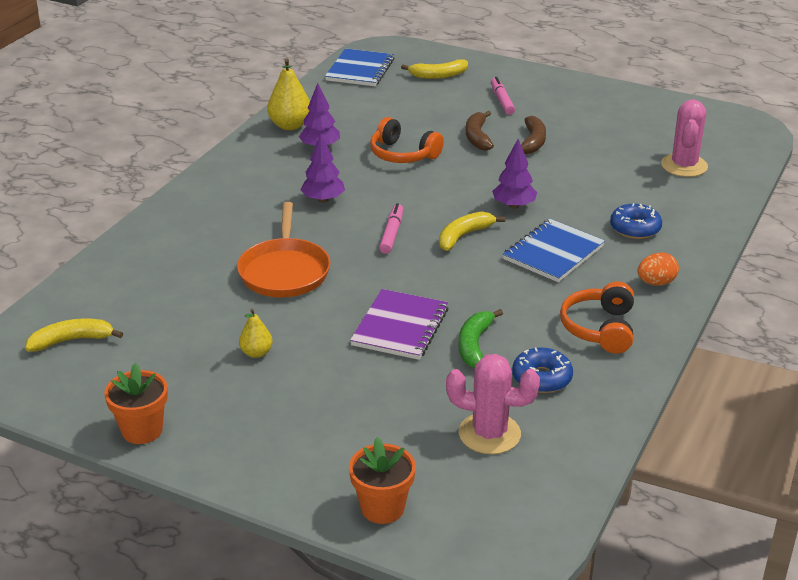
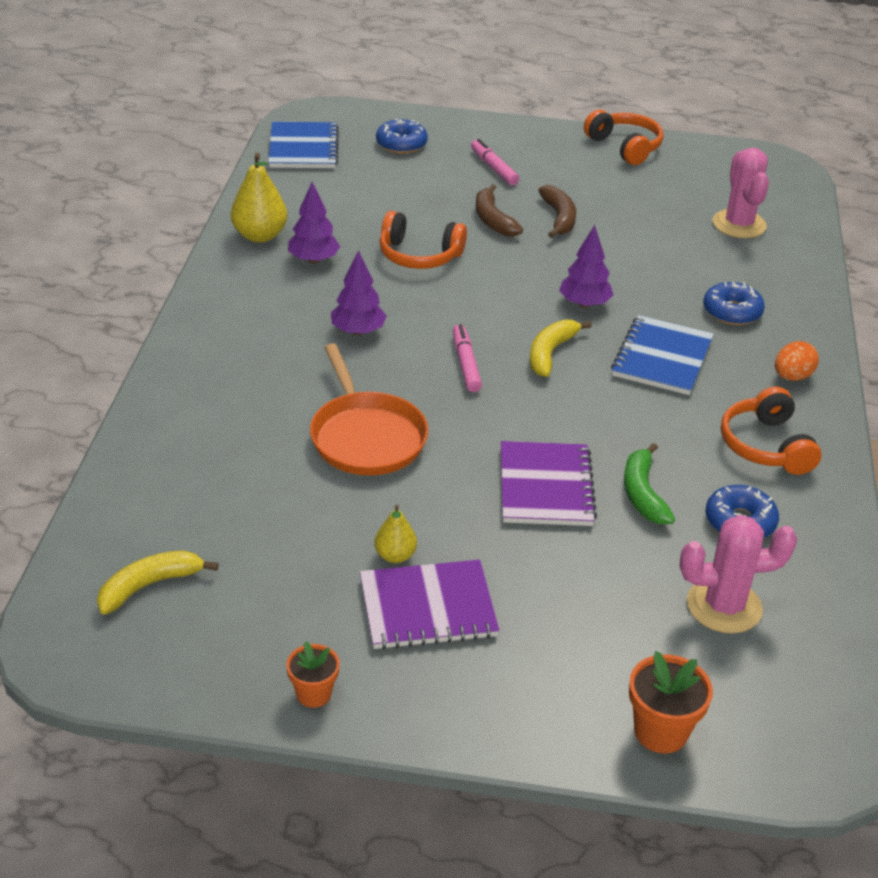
camera: 20 degrees left, 5 degrees up
orange flower pot [104,363,168,444] -> orange flower pot [286,641,340,708], size x0.66
yellow banana [401,59,468,79] -> blue donut [376,119,428,154]
none -> purple notebook [360,560,500,650]
none -> orange headphones [584,110,663,165]

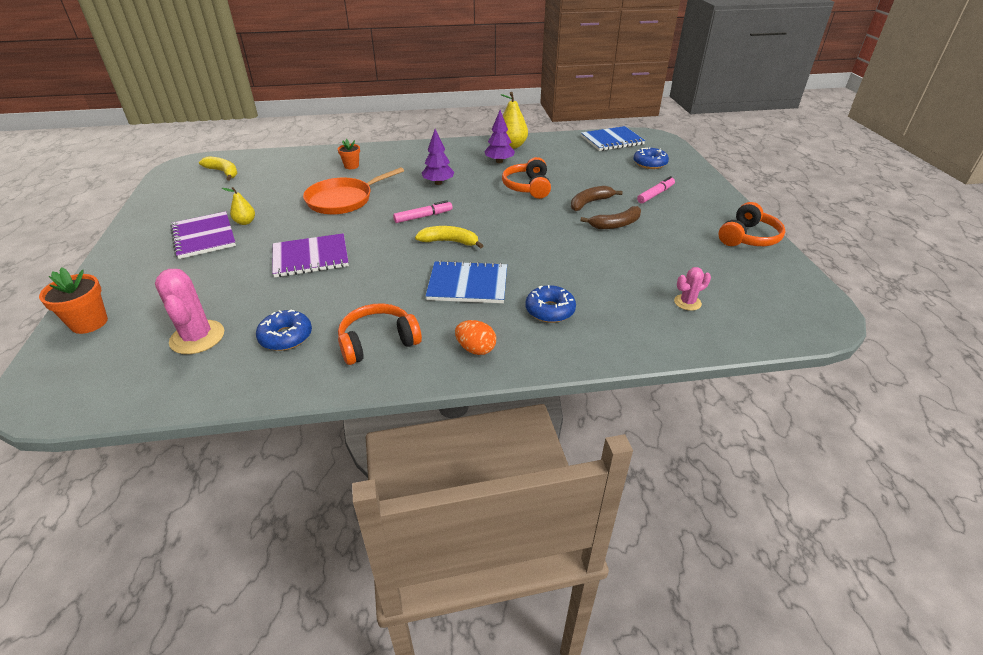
camera: 75 degrees right, 0 degrees up
orange flower pot [286,641,340,708] -> orange flower pot moved to [338,139,360,169]
purple tree [559,225,613,308] -> none
green banana [624,443,675,525] -> none
pink cactus [712,148,769,238] -> pink cactus [674,267,711,311], size x0.55

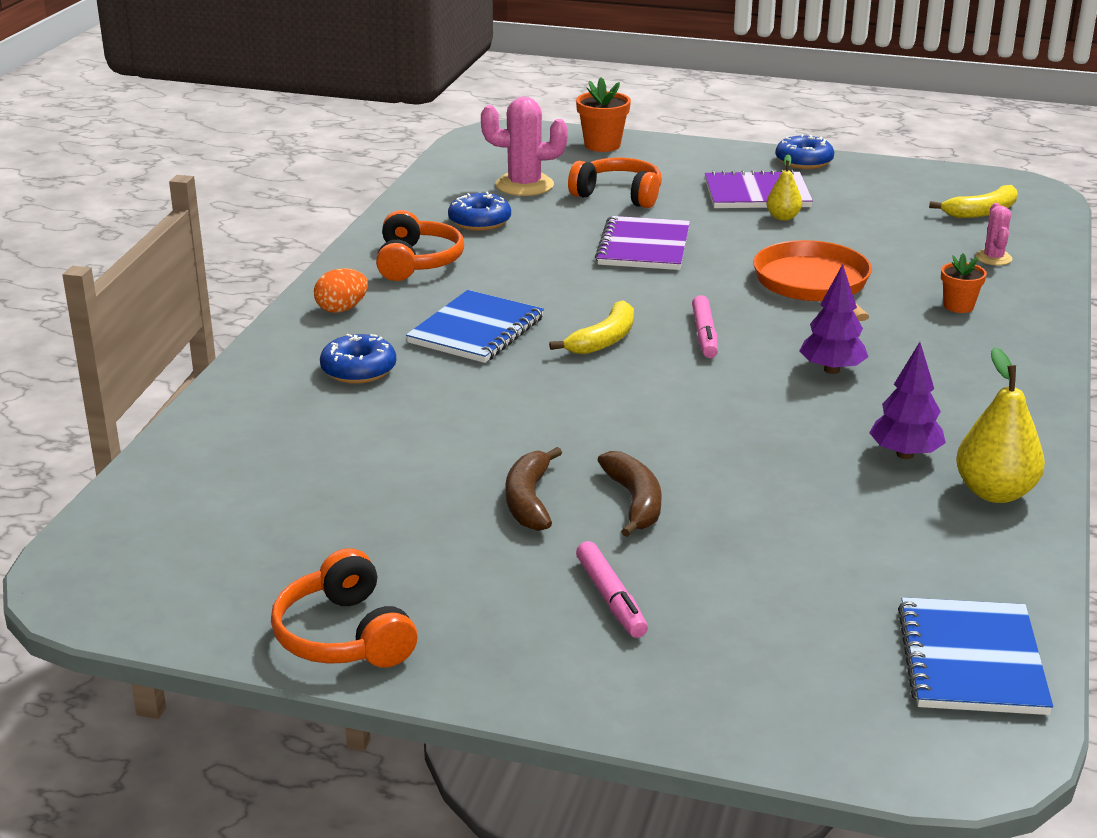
camera: 115 degrees right, 10 degrees down
orange headphones [502,157,551,199] -> orange headphones moved to [568,158,662,208]
blue donut [633,147,669,169] -> blue donut moved to [776,134,834,169]
pink cactus [674,267,711,311] -> pink cactus moved to [976,203,1012,265]

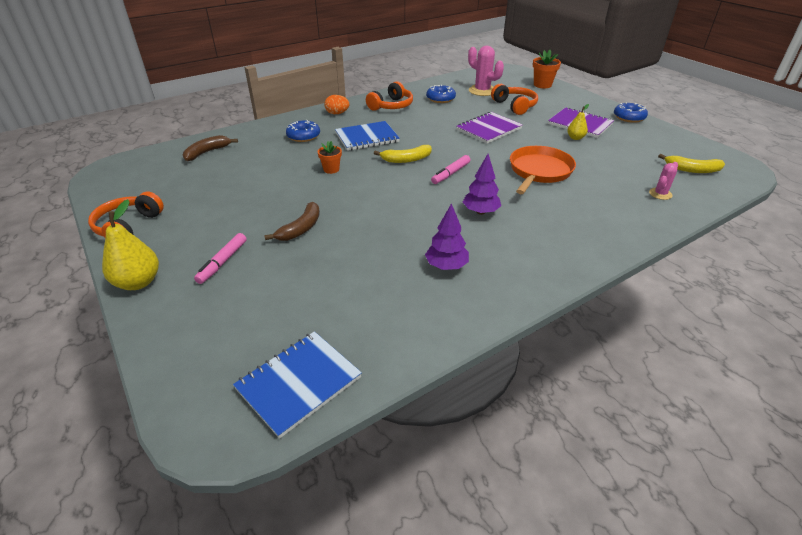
camera: 40 degrees right, 10 degrees up
brown banana [506,447,562,531] -> brown banana moved to [183,135,238,161]
orange flower pot [941,253,987,313] -> orange flower pot moved to [318,141,342,174]
yellow pear [956,347,1045,503] -> yellow pear moved to [102,199,159,290]

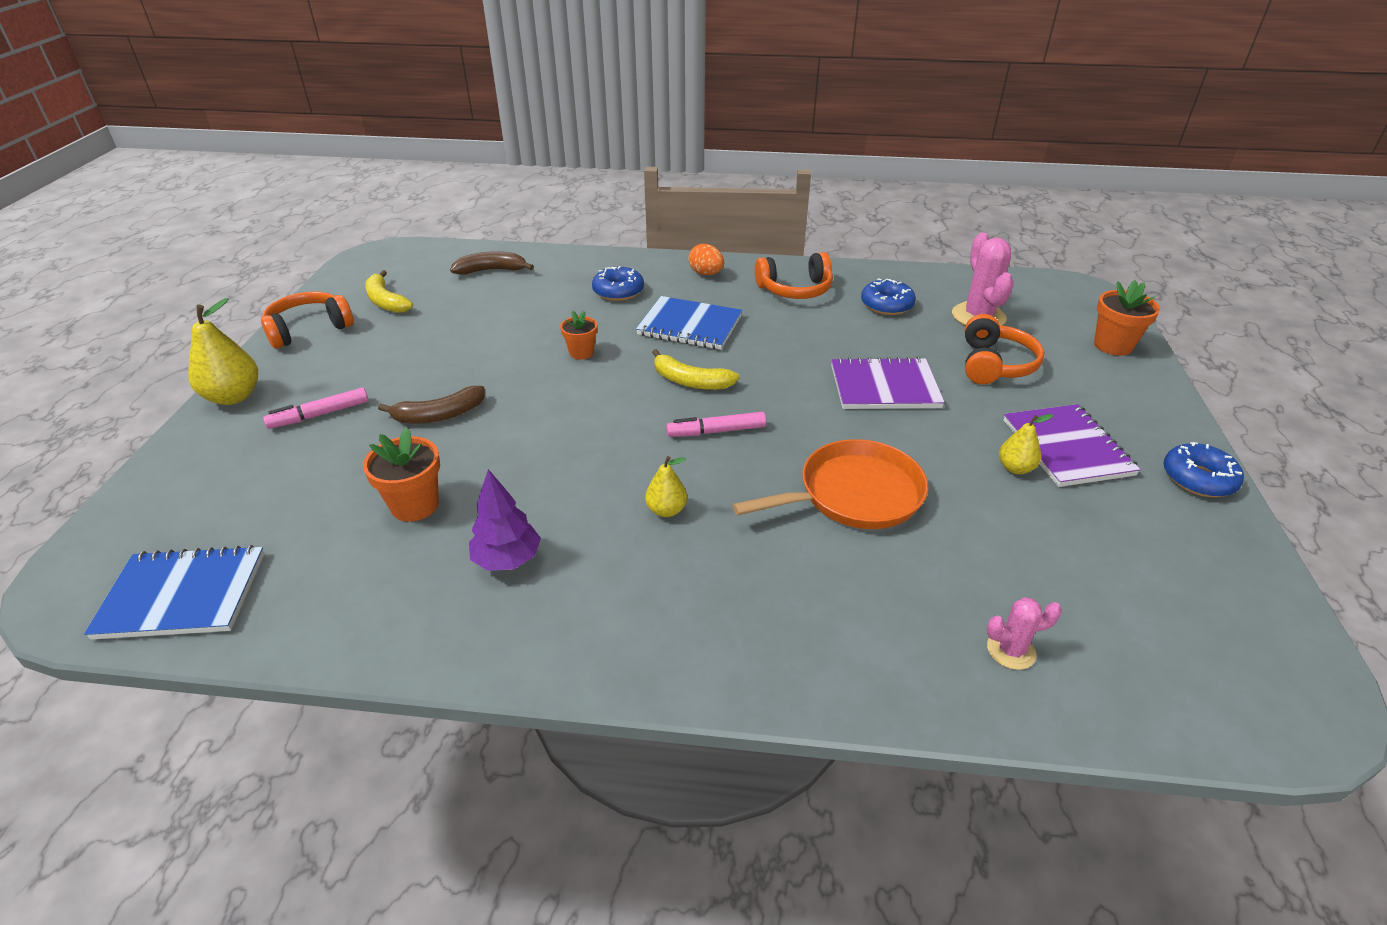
camera: 40 degrees right, 0 degrees up
purple tree [463,154,501,215] -> yellow pear [645,456,687,517]
yellow banana [658,154,725,173] -> yellow banana moved to [365,270,413,313]
none -> orange flower pot [363,427,440,522]

